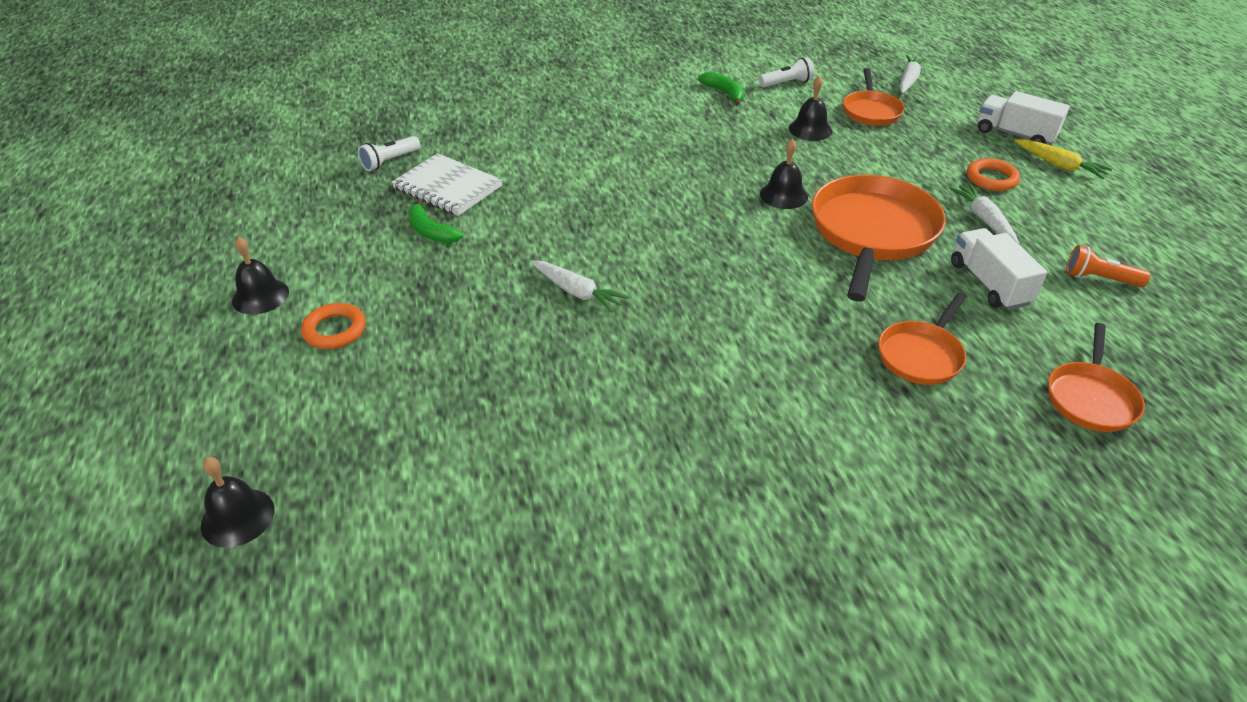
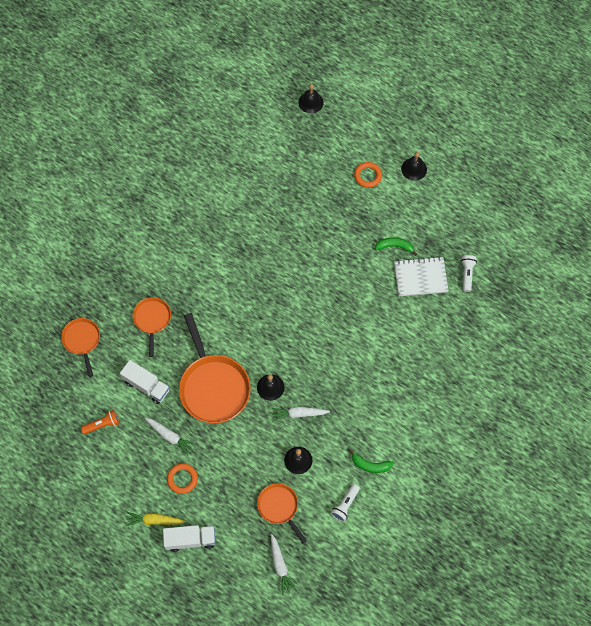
camera: 140 degrees right, 25 degrees up
white carrot [531,261,628,312] -> white carrot moved to [272,407,330,421]

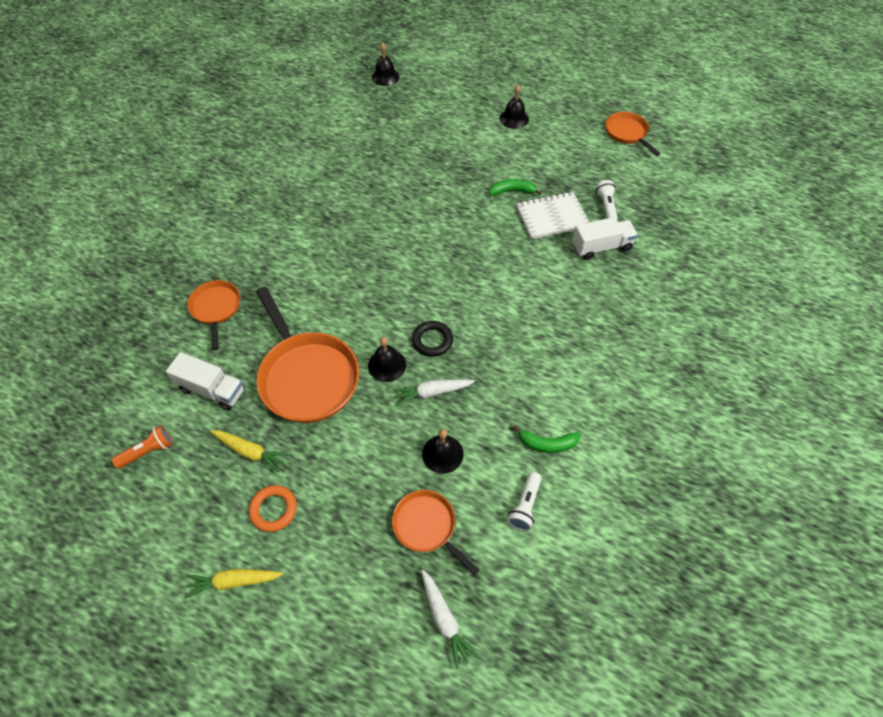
camera: 10 degrees left, 10 degrees down
orange pan [61,318,100,377] -> orange pan moved to [606,112,660,156]
white carrot [145,418,196,455] -> yellow carrot [210,430,289,473]
white truck [163,525,215,552] -> white truck moved to [572,217,638,260]
orange ring [354,162,382,188] -> none
none -> black ring [412,321,453,357]

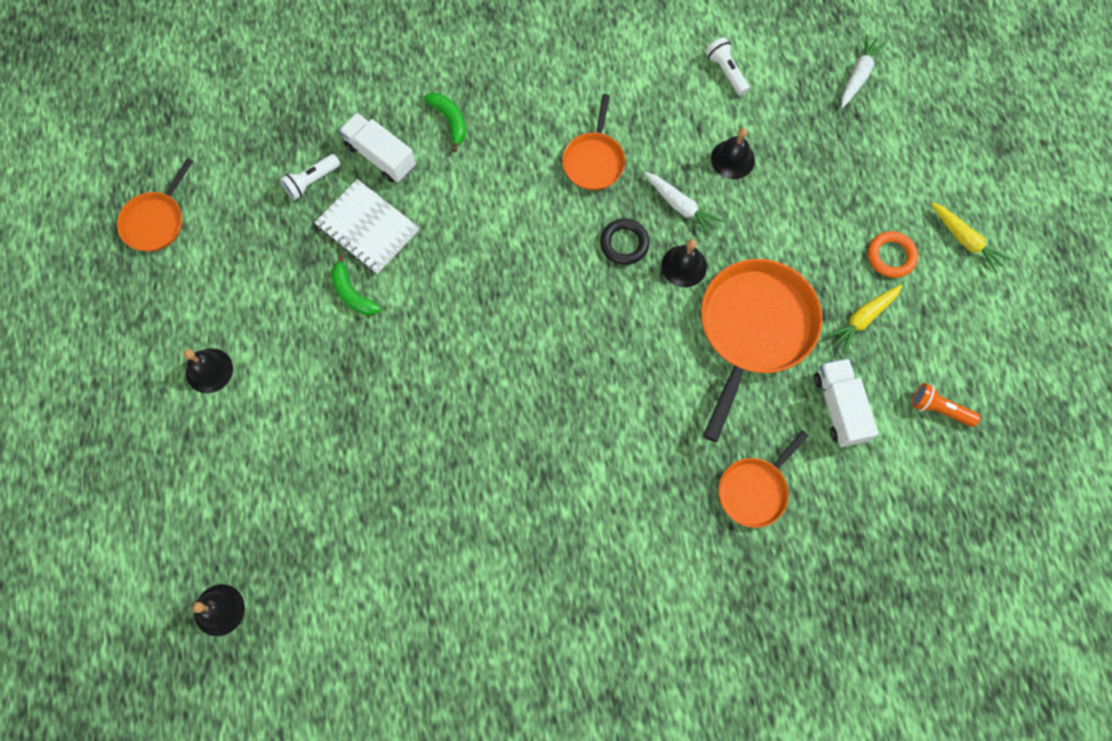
camera: 125 degrees left, 15 degrees up
yellow carrot [210,430,289,473] -> yellow carrot turned 120 degrees counterclockwise [826,284,903,353]
orange pan [392,490,479,576] -> orange pan moved to [562,94,625,190]
white flashlight [507,472,542,531] -> white flashlight turned 105 degrees counterclockwise [706,38,750,95]
green banana [513,425,580,453] -> green banana moved to [424,93,466,152]

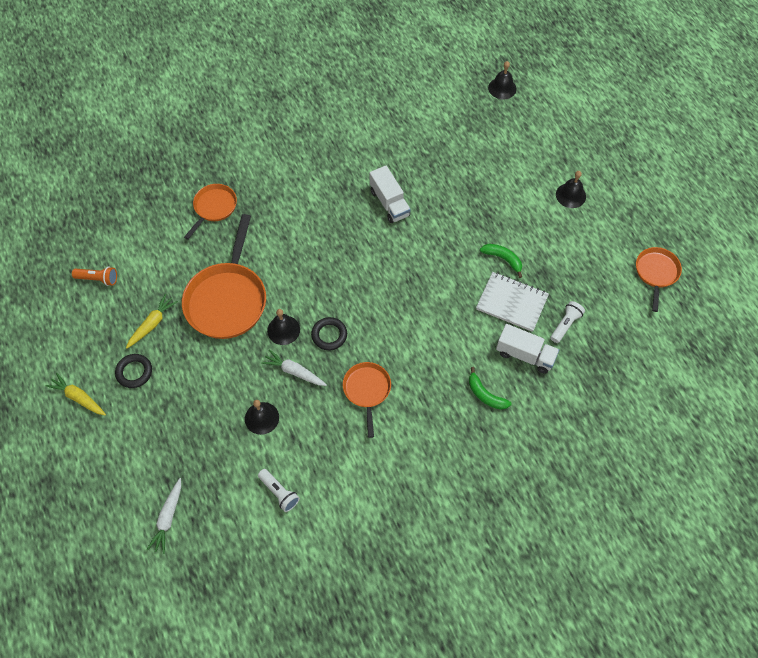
camera: 165 degrees right, 10 degrees down
white truck [814,359,878,447] -> white truck moved to [370,165,411,223]
orange ring [868,231,918,278] -> black ring [115,354,152,388]

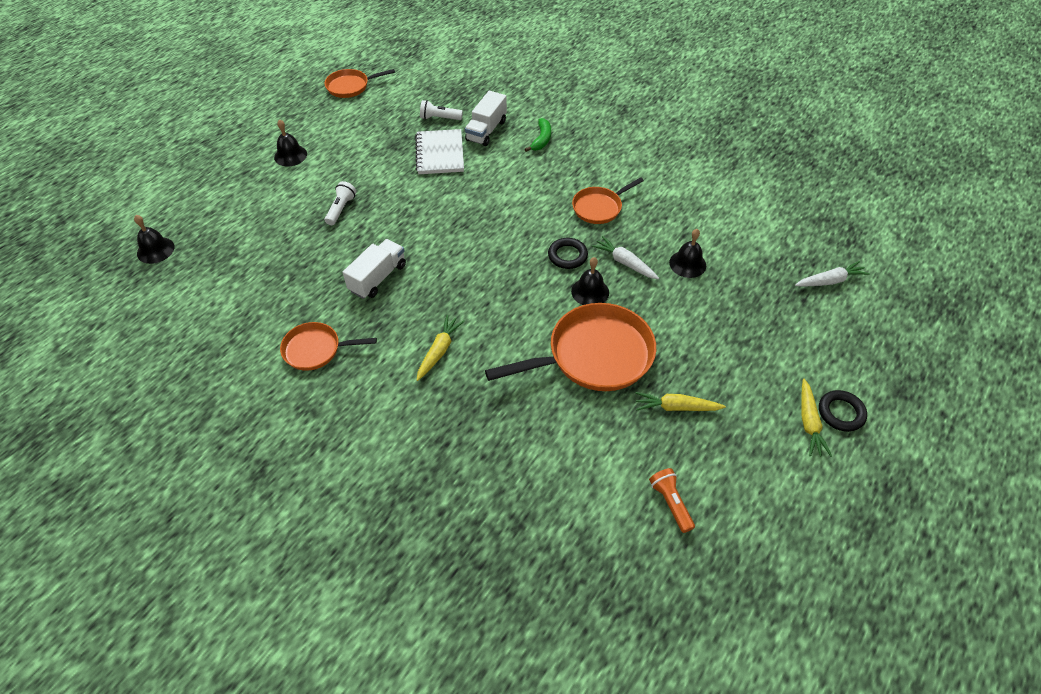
camera: 120 degrees left, 10 degrees down
black ring [115,354,152,388] -> black ring moved to [819,390,867,432]
orange pan [184,184,237,240] -> orange pan moved to [280,322,377,371]
white flashlight [258,469,300,512] -> white flashlight moved to [325,181,356,225]
white carrot [261,349,327,386] -> white carrot turned 135 degrees clockwise [592,236,659,279]
green banana [480,244,522,278] -> none
white truck [496,324,559,374] -> white truck turned 150 degrees counterclockwise [465,91,507,146]
none -> yellow carrot [417,315,465,381]

